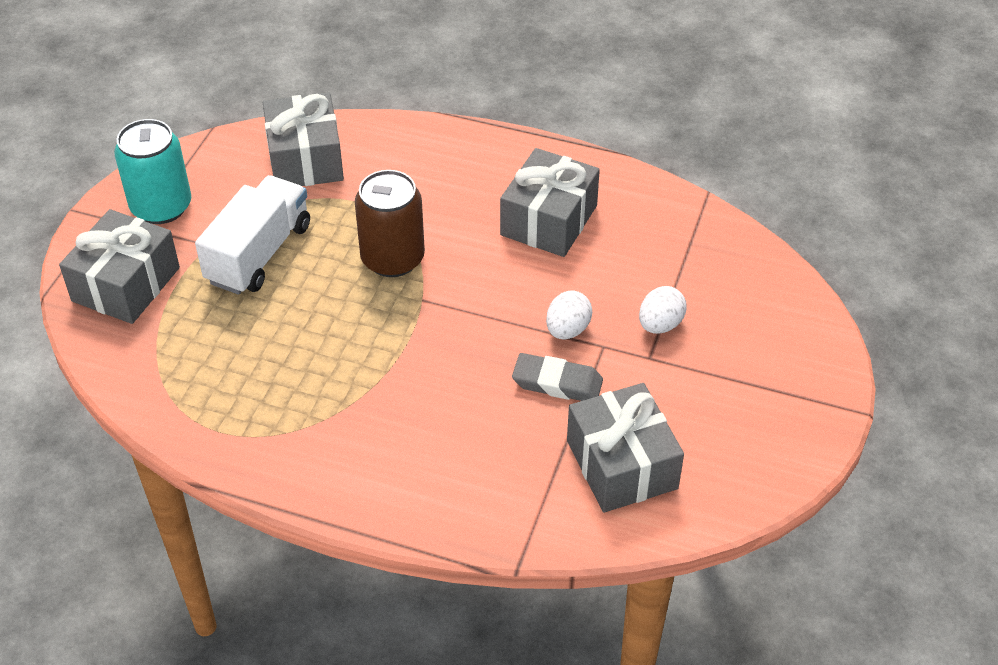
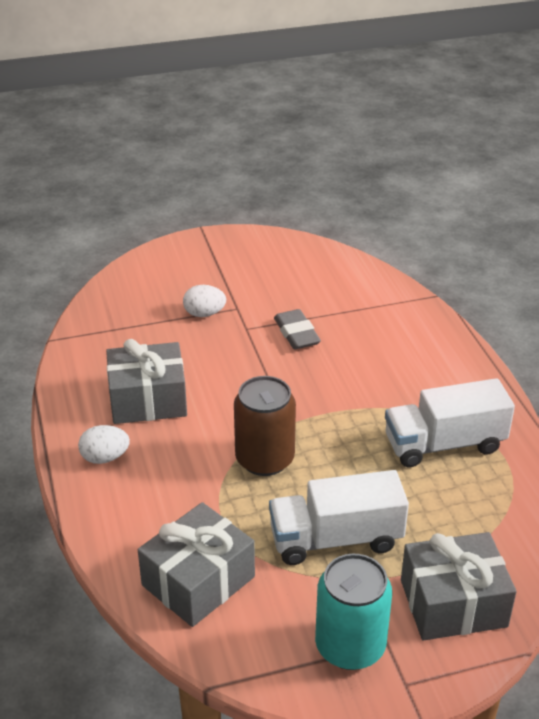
camera: 125 degrees left, 10 degrees down
white egg [546,291,592,339] -> white egg moved to [78,425,130,464]
grey gift [567,383,684,513] -> none
none -> white truck [385,378,515,467]

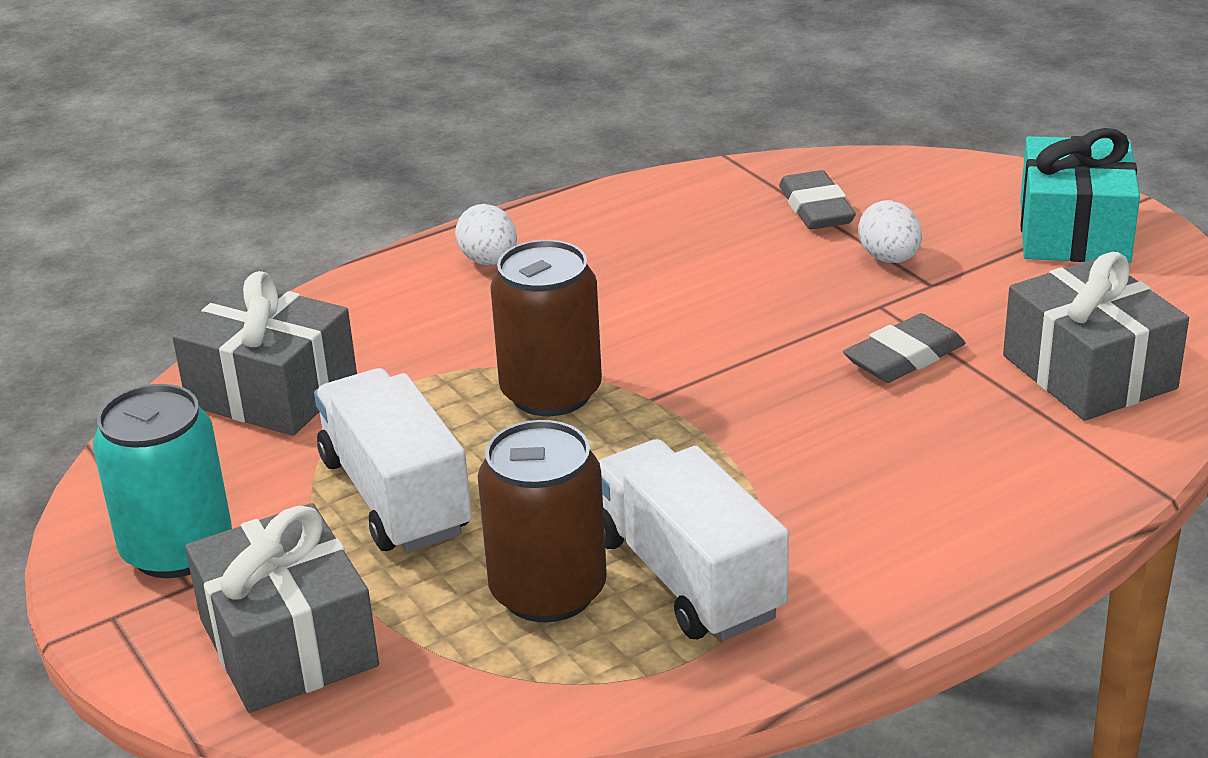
camera: 75 degrees right, 5 degrees down
grey gift [106,339,187,424] -> grey gift moved to [1003,252,1189,421]
none -> brown can [478,420,607,623]
none -> grey eraser [779,170,856,229]
none -> turquoise gift [1020,128,1140,263]

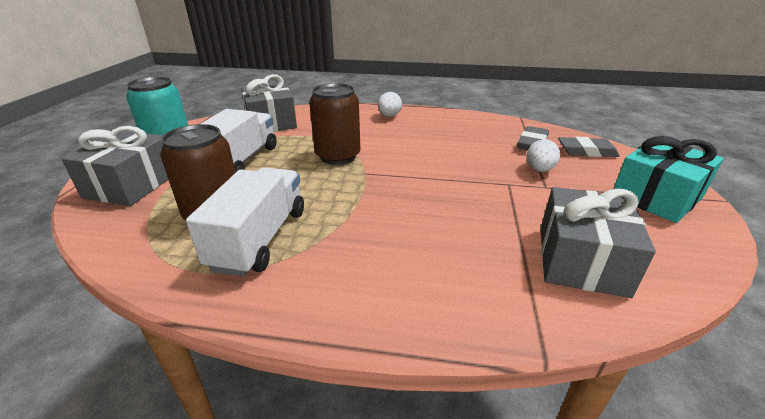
camera: 40 degrees right, 0 degrees up
grey eraser [843,313,965,383] -> grey eraser moved to [558,137,620,157]

